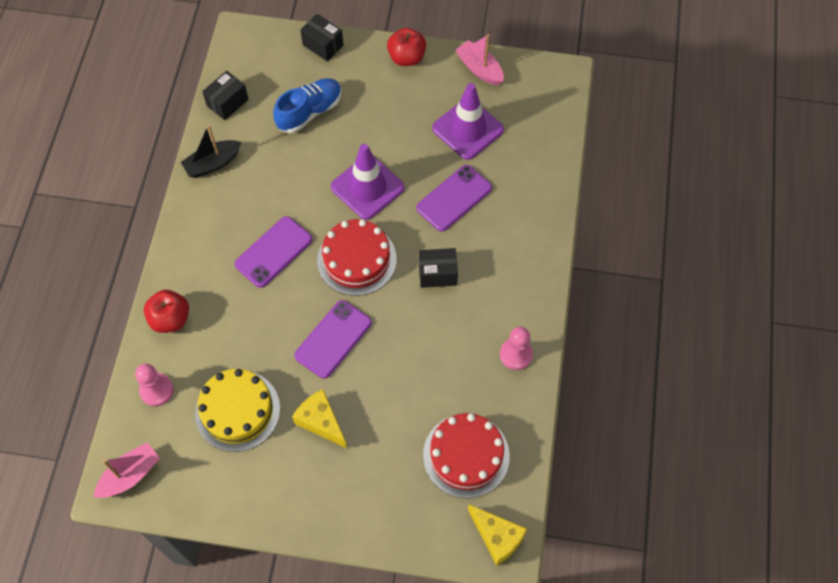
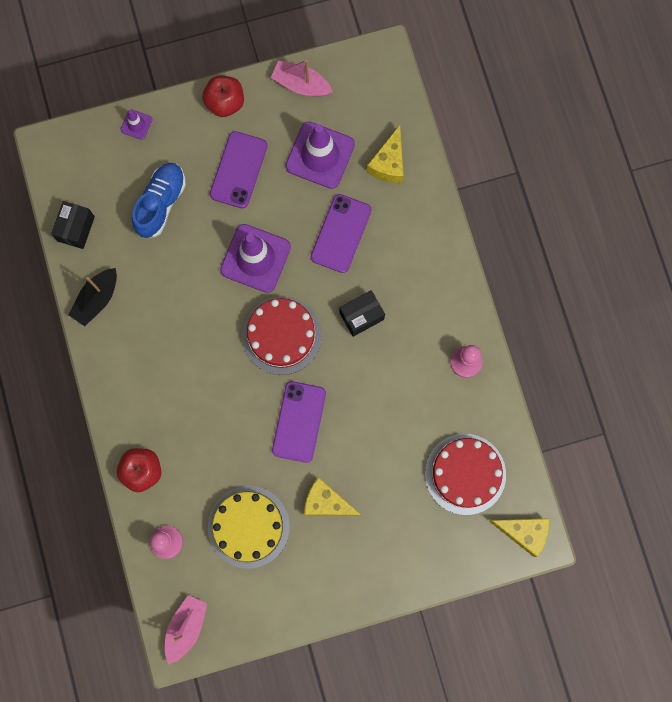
camera: 25 degrees left, 15 degrees up
purple phone [234,216,312,288] -> purple phone moved to [210,131,268,208]
black box [300,14,343,61] -> purple traffic cone [120,109,152,140]
none -> yellow cheese [367,125,404,183]

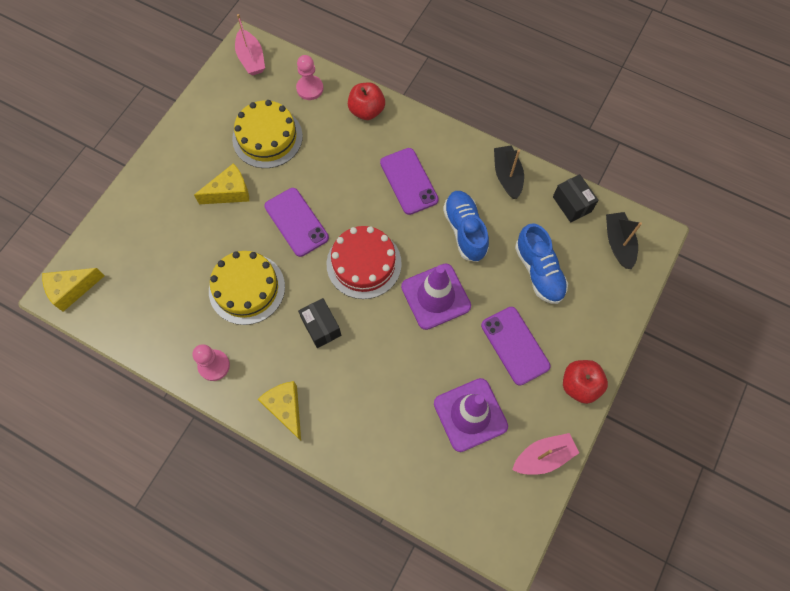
camera: 135 degrees right, 10 degrees down
purple traffic cone [120,109,152,140] -> none
purple phone [311,194,372,273] -> purple phone moved to [380,148,439,215]
black box [340,290,385,337] -> black box turned 45 degrees counterclockwise [298,298,341,348]
yellow cheese [367,125,404,183] -> yellow cheese moved to [258,381,301,441]
red cake [425,434,506,515] -> none
none -> yellow cake [209,251,285,325]
none -> blue shoe [443,191,489,262]
none -> black boat [606,212,642,269]

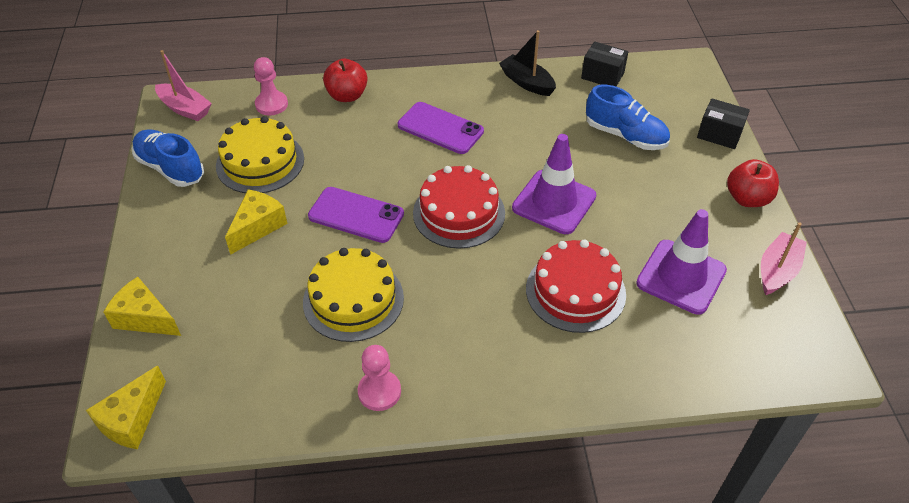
camera: 35 degrees left, 20 degrees down
yellow cheese [258,381,301,441] -> yellow cheese moved to [104,277,181,336]
black box [298,298,341,348] -> black box moved to [697,98,750,149]
blue shoe [443,191,489,262] -> blue shoe moved to [132,129,204,187]
purple phone [481,307,551,386] -> none
black boat [606,212,642,269] -> none
none -> red cake [526,240,626,333]

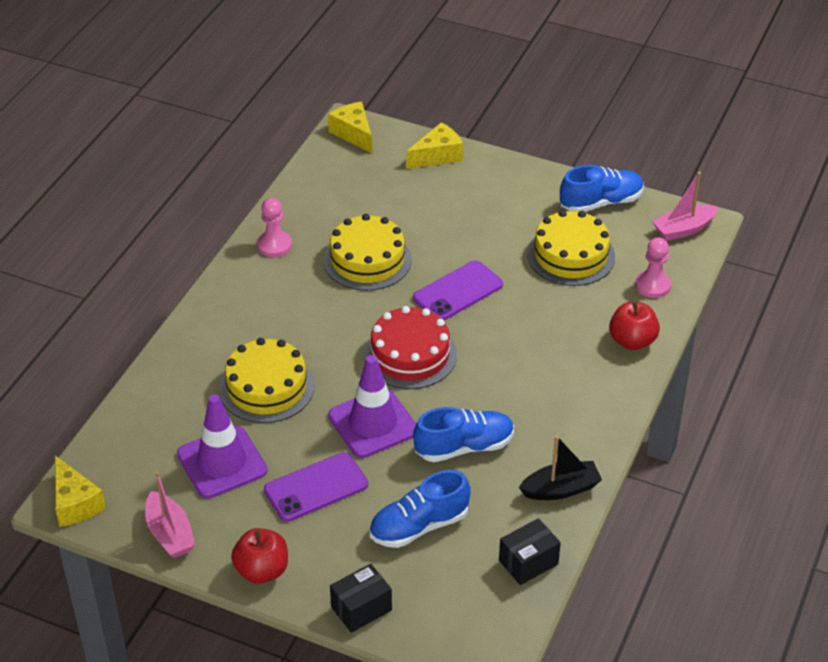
camera: 120 degrees right, 5 degrees down
yellow cheese [225,189,288,255] -> yellow cheese moved to [55,455,106,527]
purple phone [398,102,484,154] -> purple phone moved to [264,452,368,522]
red cake [526,240,626,333] -> yellow cake [219,338,315,423]
none -> blue shoe [413,407,514,462]

